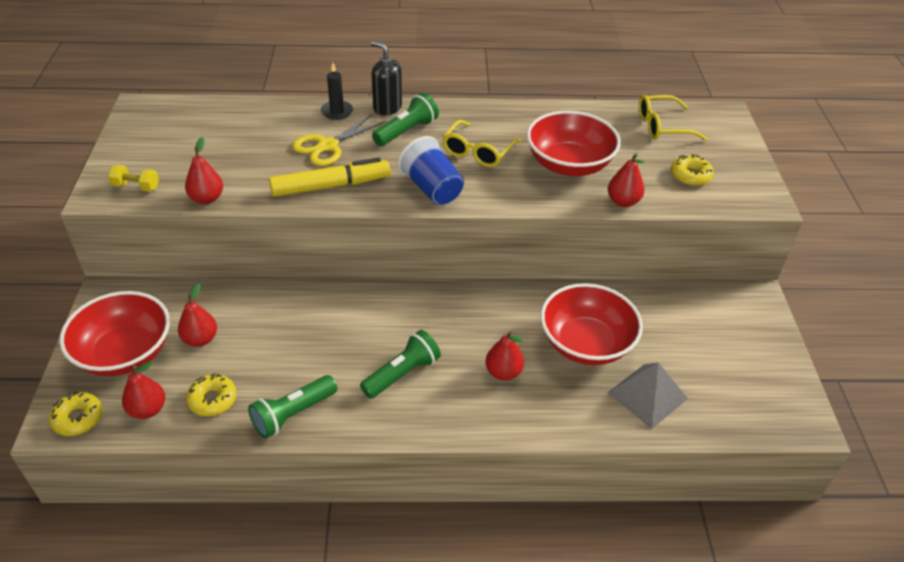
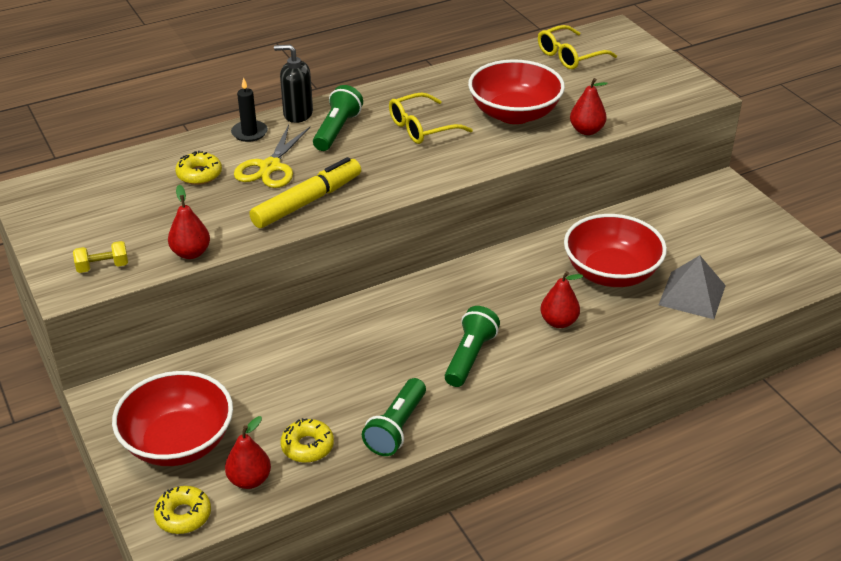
camera: 25 degrees left, 5 degrees down
red pear [178,283,217,347] -> none
blue cup [398,136,464,205] -> none
yellow glasses [442,120,521,167] -> yellow glasses turned 60 degrees clockwise [389,93,473,144]
yellow donut [671,154,714,186] -> yellow donut moved to [175,151,222,185]

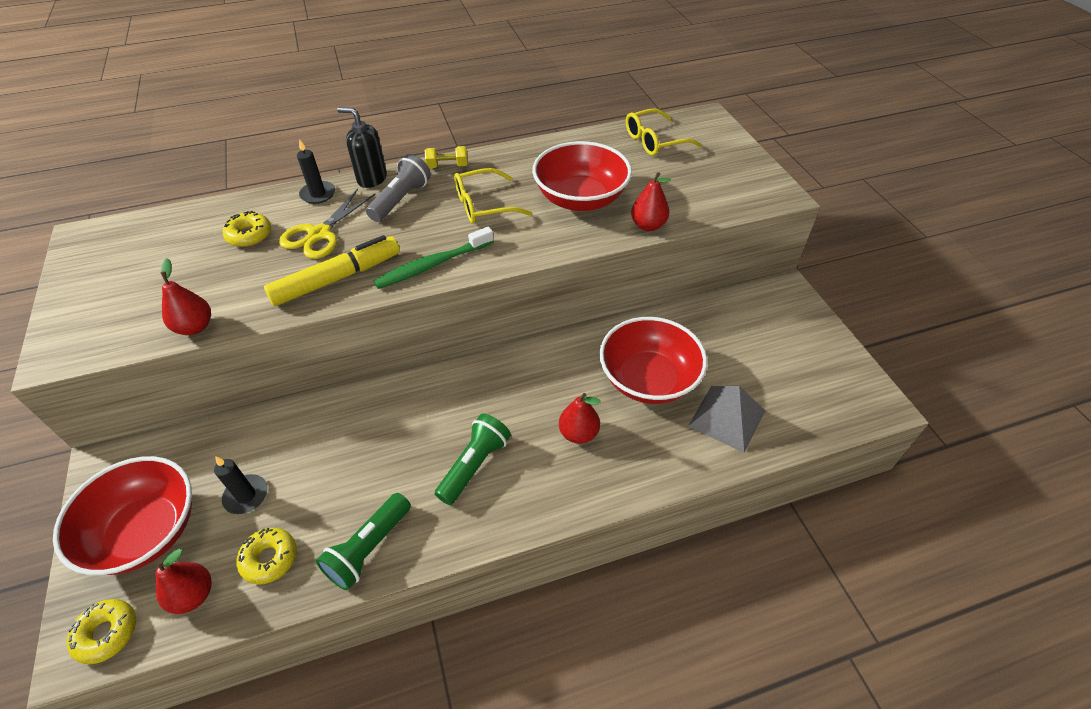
camera: 10 degrees right, 10 degrees up
yellow dumbbell [73,241,128,273] -> yellow dumbbell moved to [425,146,468,168]
green flashlight [313,85,363,151] -> grey flashlight [366,154,431,222]
none -> black candle [214,456,268,514]
none -> green toothbrush [374,227,494,289]

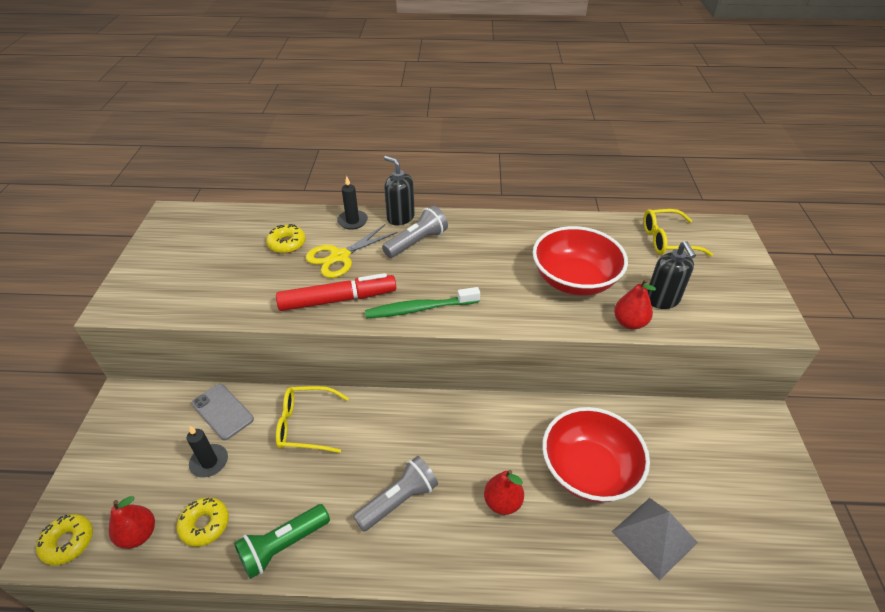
camera: 20 degrees right, 5 degrees down
red bowl [53,456,192,575] -> none
red pear [160,258,211,335] -> none
yellow marker [264,235,400,306] -> red marker [276,273,396,311]
yellow dumbbell [425,146,468,168] -> none
green flashlight [435,413,511,505] -> grey flashlight [353,456,438,532]
yellow glasses [454,168,532,224] -> yellow glasses moved to [276,386,349,453]
none -> grey phone [191,384,254,440]
none -> black soap dispenser [647,241,696,309]

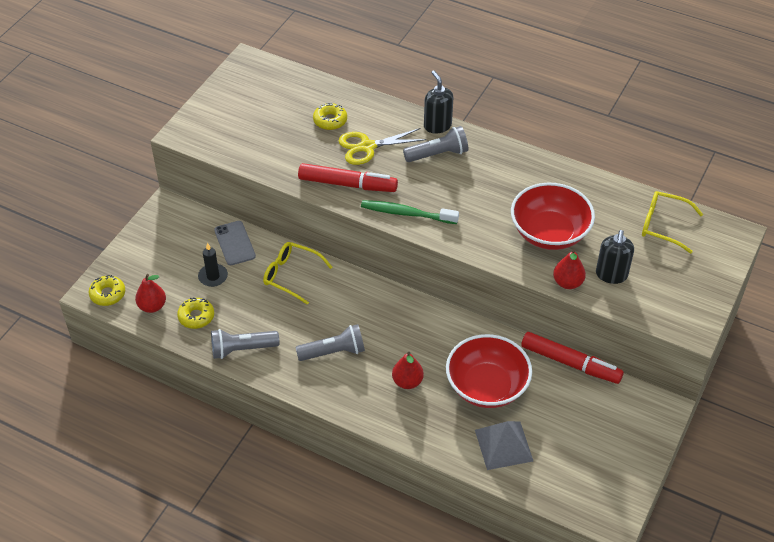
camera: 25 degrees right, 5 degrees up
green flashlight [234,504,330,579] -> grey flashlight [211,329,279,359]
black candle [337,176,368,230] -> none
none -> red marker [521,332,624,384]

